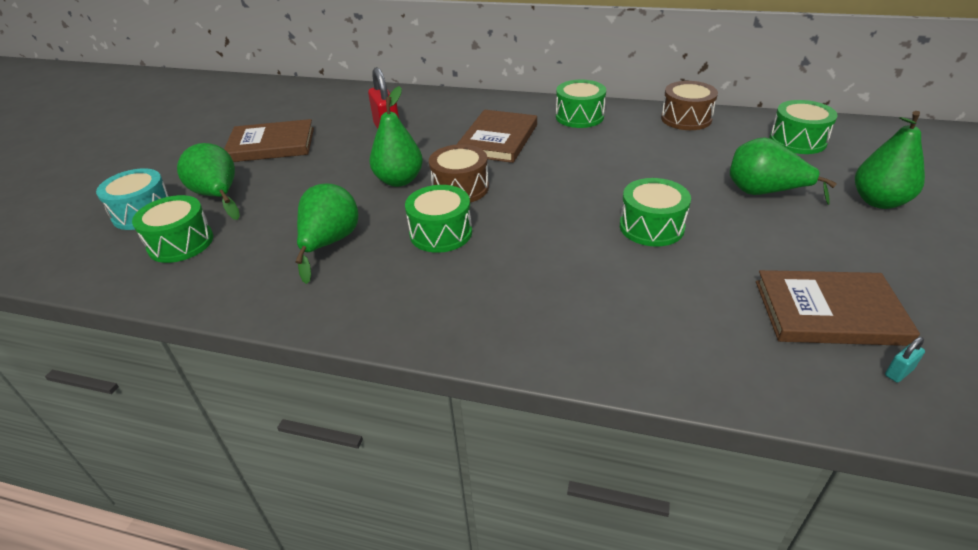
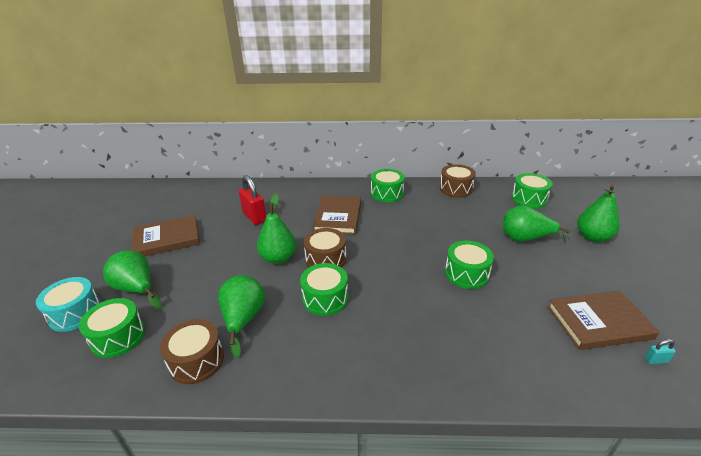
camera: 15 degrees left, 5 degrees down
turquoise padlock [885,337,925,382] -> turquoise padlock turned 45 degrees clockwise [645,339,676,364]
none -> brown drum [160,319,224,384]

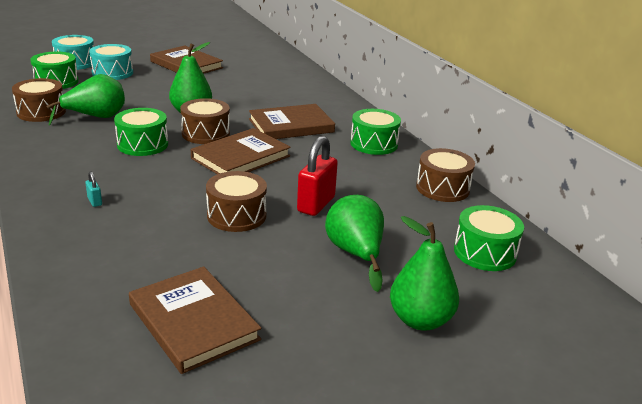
camera: 60 degrees right, 5 degrees down
green pear [103,250,162,309] -> turquoise drum [89,44,133,80]
red padlock [239,175,266,225] -> red padlock moved to [297,136,338,216]
green drum [445,241,494,289] -> brown drum [206,171,267,232]
turquoise padlock [645,339,676,364] -> turquoise padlock moved to [86,172,102,207]
none -> brown book [191,128,291,174]

